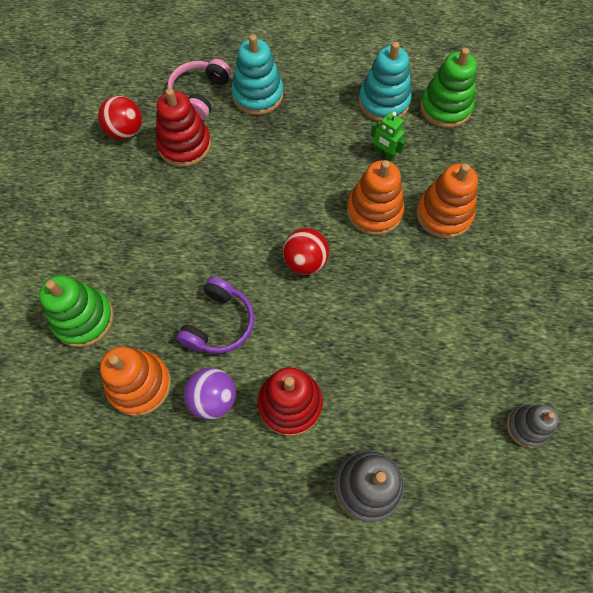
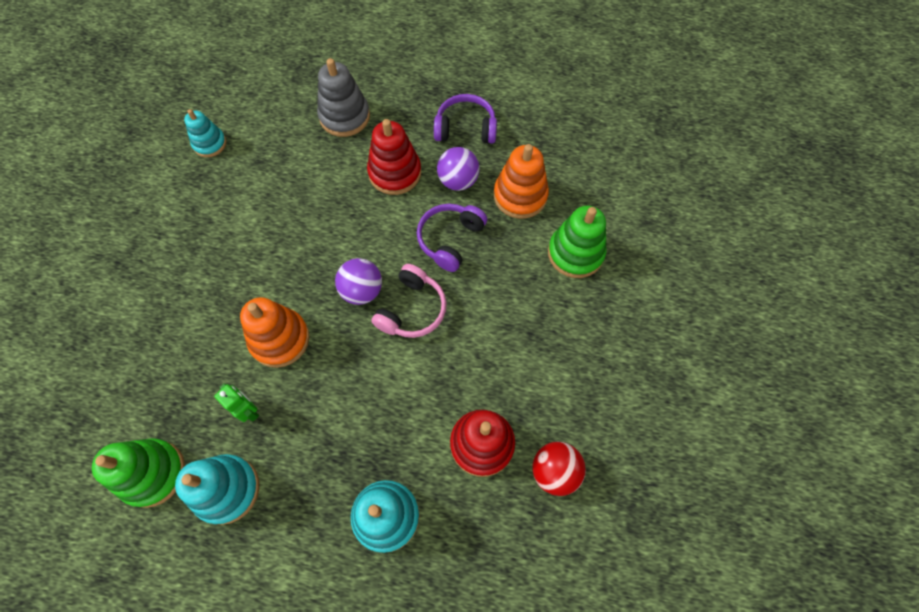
camera: 175 degrees left, 0 degrees up
pink headphones [167,59,231,120] -> pink headphones moved to [371,264,447,338]
red ball [283,228,329,275] -> purple ball [335,258,382,305]
orange stacking toy [416,164,478,239] -> none
grey stacking toy [507,404,559,448] -> turquoise stacking toy [184,109,226,157]
none -> purple headphones [434,94,497,144]

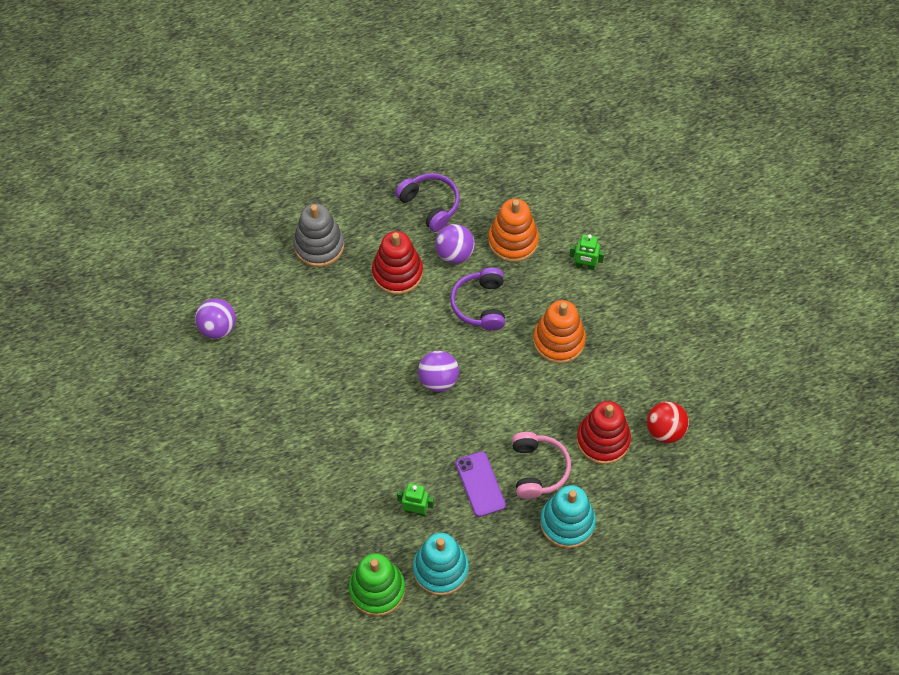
camera: 30 degrees left, 5 degrees down
turquoise stacking toy [184,109,226,157] -> purple ball [195,299,236,339]
orange stacking toy [240,297,309,368] -> orange stacking toy moved to [533,300,586,364]
pink headphones [371,264,447,338] -> pink headphones moved to [512,432,571,499]
purple headphones [434,94,497,144] -> purple headphones turned 75 degrees clockwise [395,173,460,232]
green stacking toy [548,206,606,278] -> green robot [569,234,605,270]
none -> purple phone [456,451,506,517]

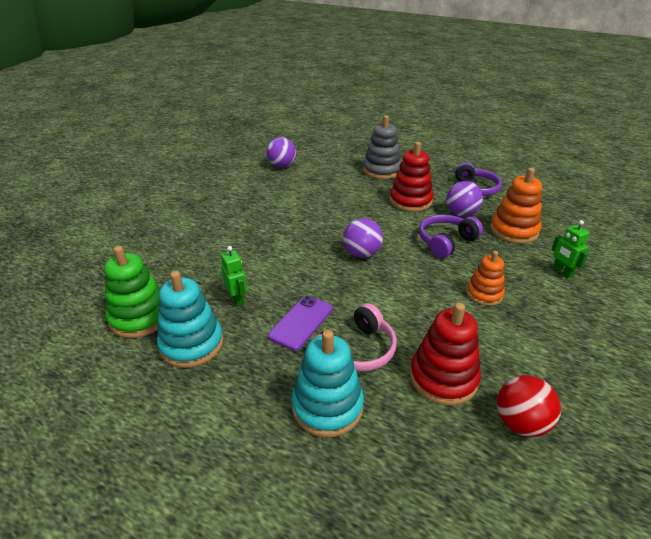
camera: 50 degrees right, 25 degrees down
orange stacking toy [533,300,586,364] -> orange stacking toy [466,251,505,306], size x0.64

